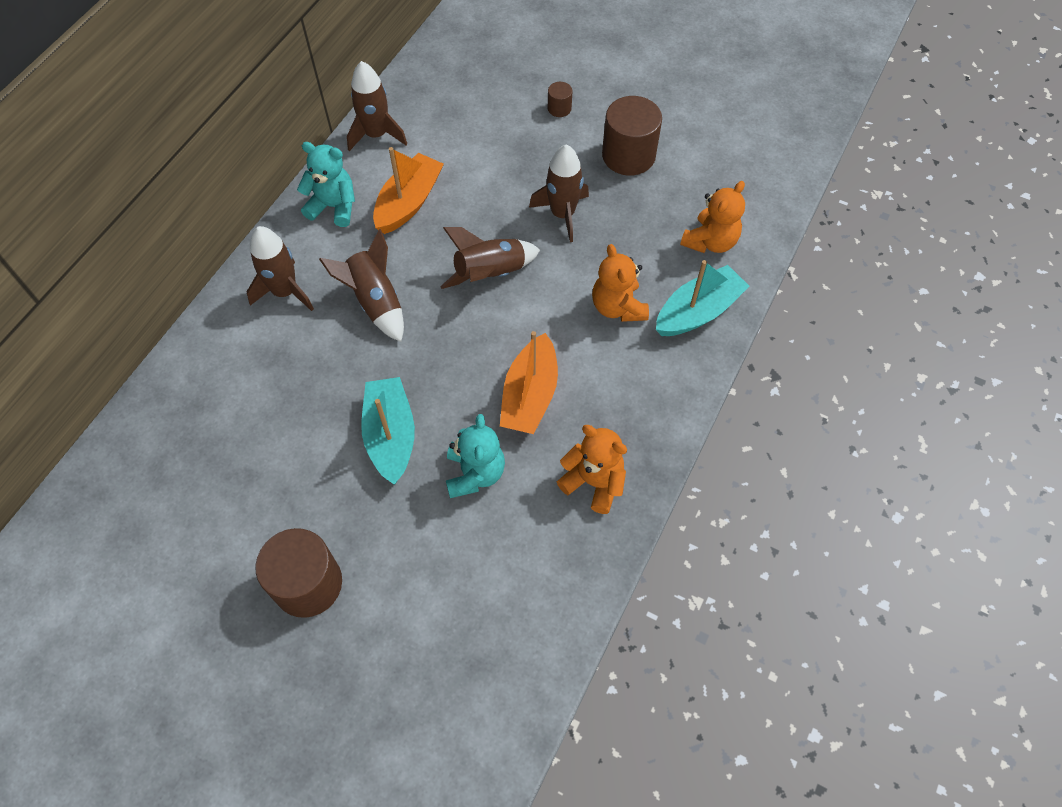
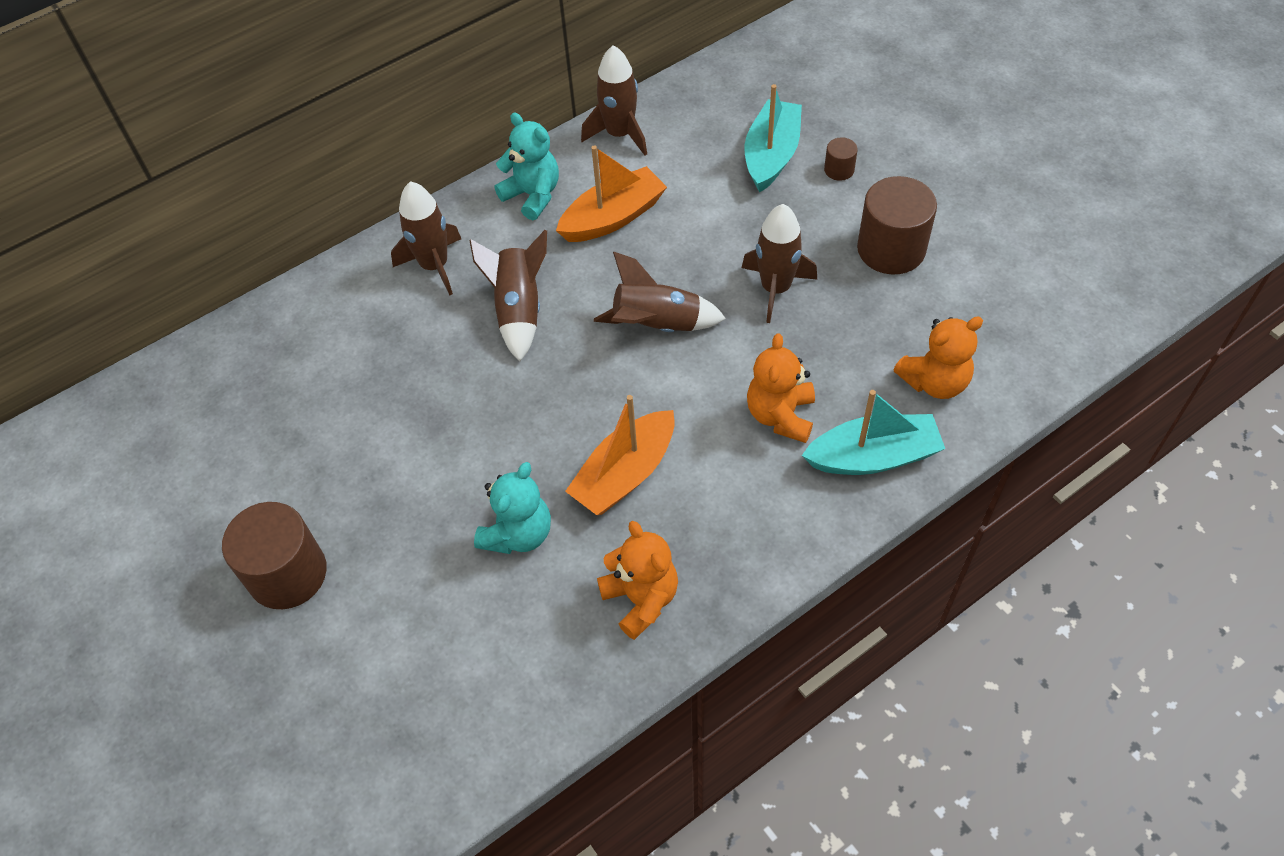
camera: 30 degrees right, 5 degrees down
turquoise boat [361,377,415,485] -> turquoise boat moved to [744,84,802,192]

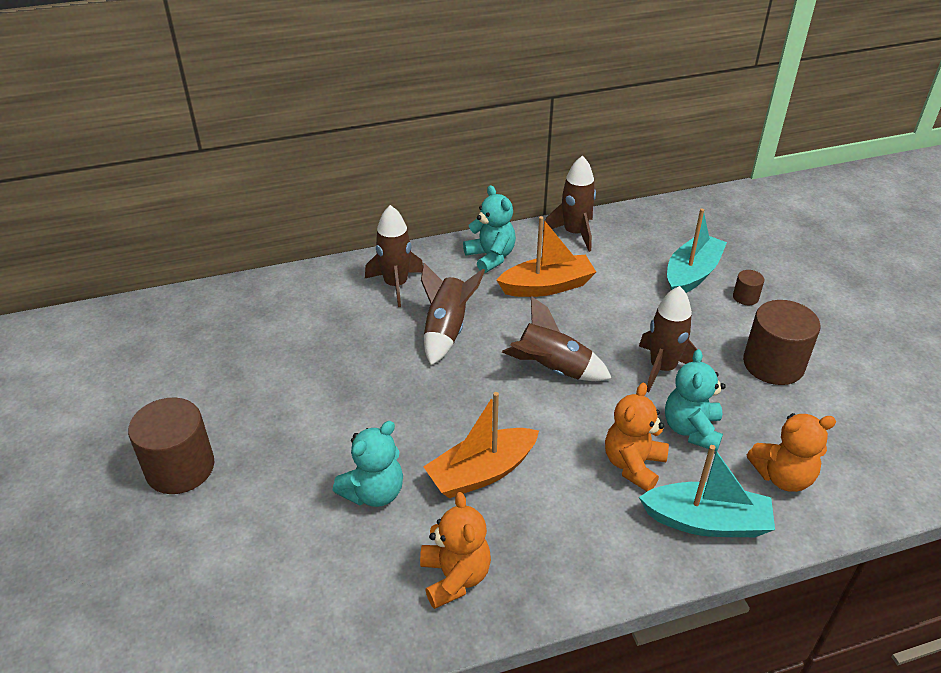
camera: 15 degrees right, 15 degrees down
none -> turquoise teddy bear [665,349,726,451]

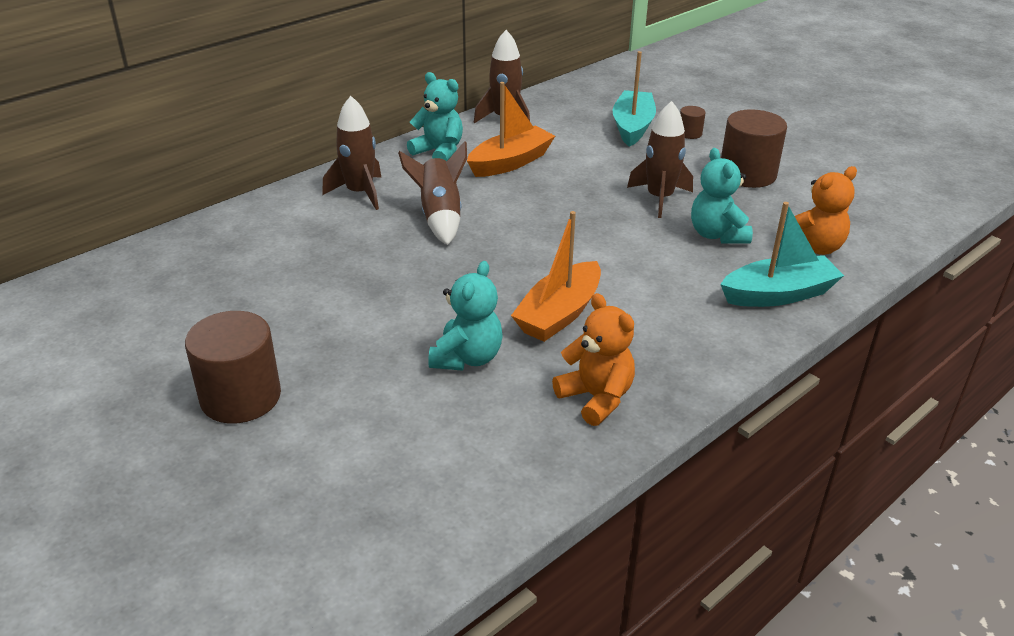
camera: 25 degrees left, 5 degrees down
brown rocket [502,296,612,381] -> none
orange teddy bear [605,383,669,491] -> none

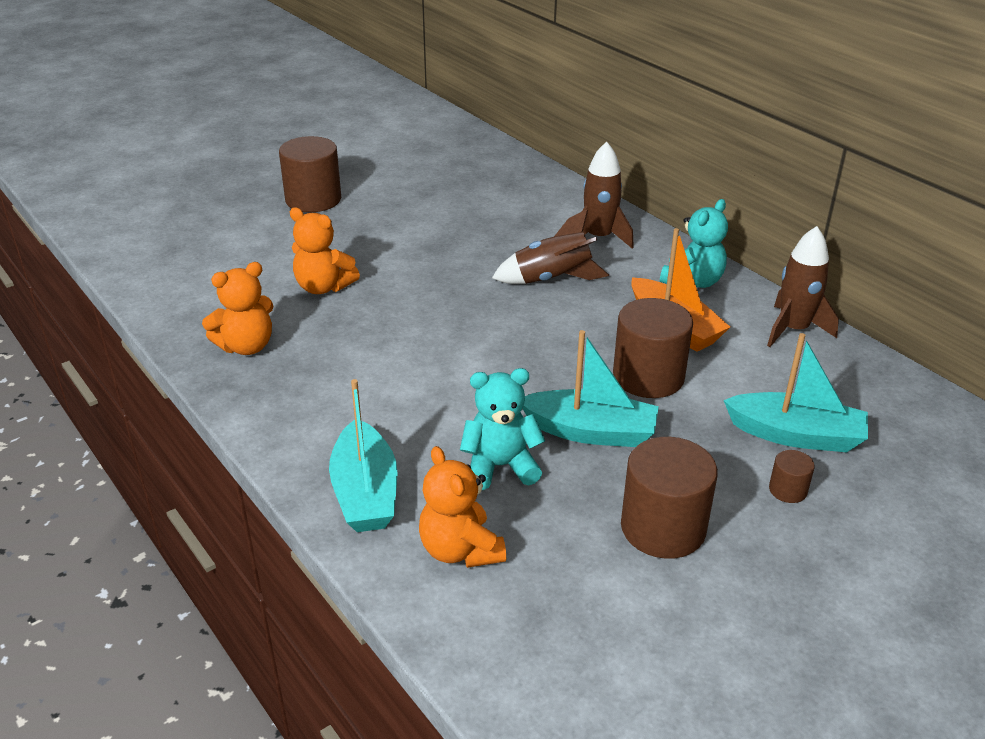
camera: 95 degrees right, 0 degrees up
turquoise teddy bear [428,261,503,371] -> orange teddy bear [290,207,360,294]
orange boat [511,211,601,342] -> none
brown rocket [627,101,693,218] -> turquoise boat [522,330,659,447]
none -> brown cylinder [613,298,693,398]

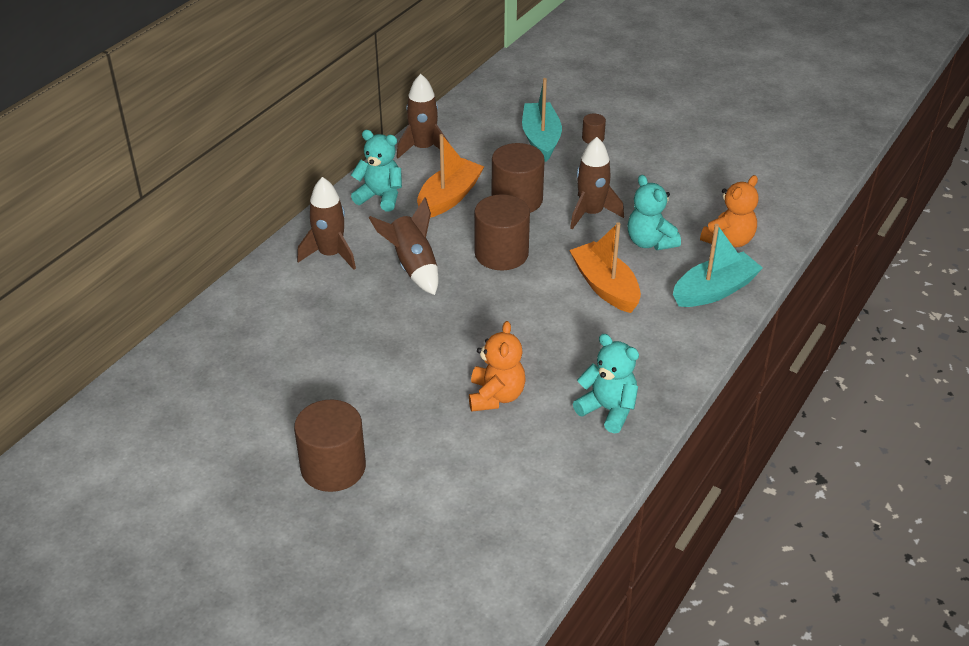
camera: 110 degrees left, 5 degrees up
orange teddy bear [202,262,273,355] -> turquoise teddy bear [573,334,639,434]
turquoise boat [522,330,659,447] -> brown rocket [570,137,624,230]
brown cylinder [621,437,718,559] -> brown cylinder moved to [474,194,530,270]
none -> orange boat [569,222,641,313]

